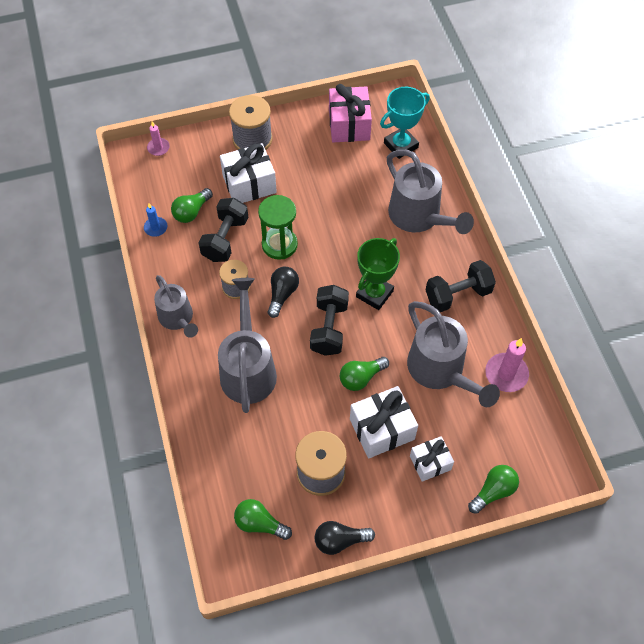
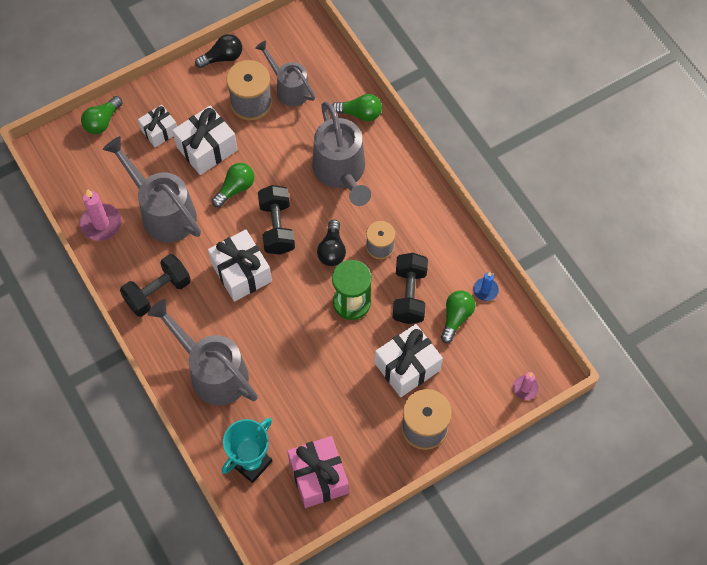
camera: 165 degrees right, 5 degrees up
grey watering can [154,275,198,338] -> grey watering can moved to [255,40,315,106]
green light bulb [234,499,292,540] -> green light bulb moved to [332,94,382,121]
green trophy [356,238,400,310] -> white gift [208,229,272,302]

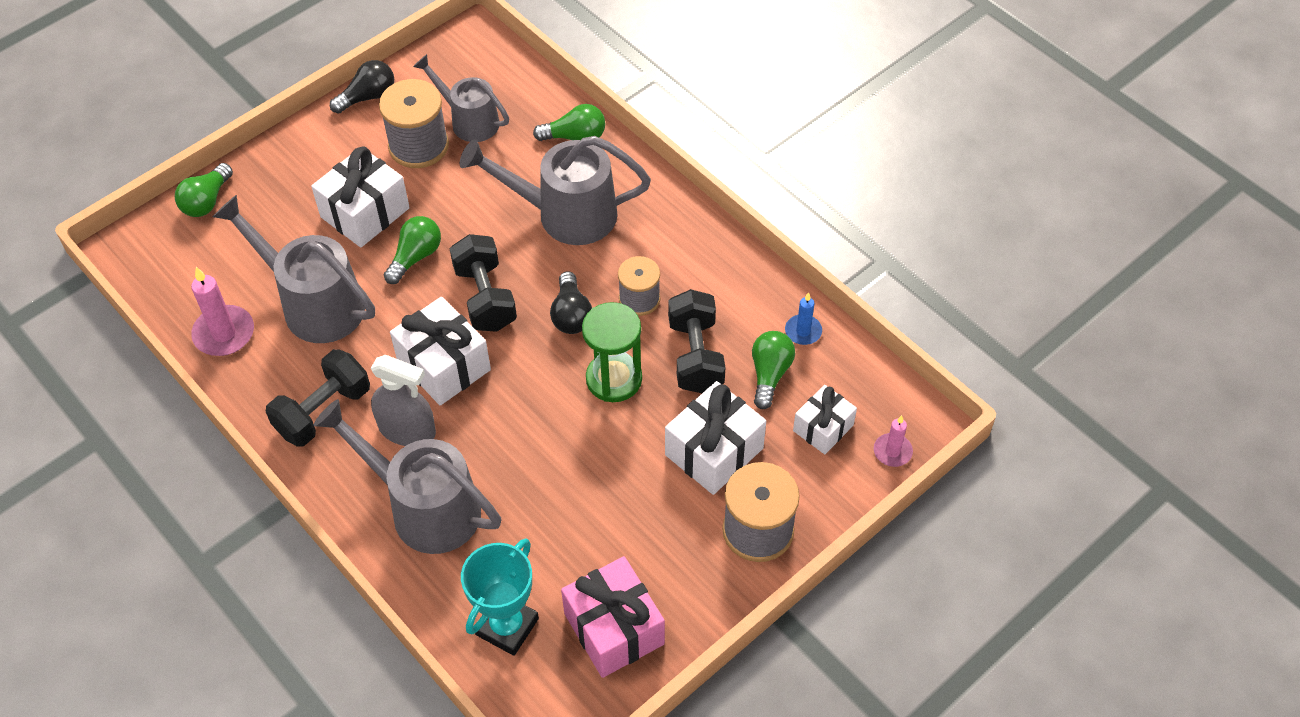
camera: 10 degrees left, 10 degrees down
white gift [138,105,177,147] -> white gift moved to [793,385,857,454]
grey watering can [312,101,371,206] -> grey watering can turned 120 degrees clockwise [460,136,651,245]
none -> grey spray bottle [371,355,436,446]

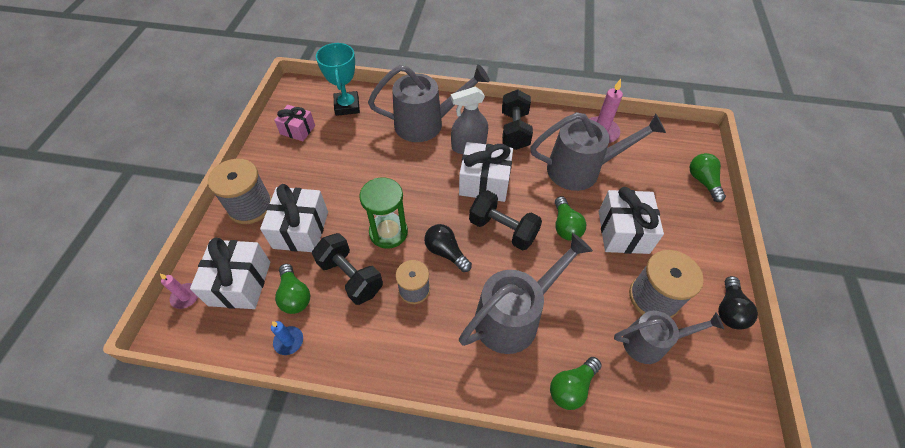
camera: 140 degrees right, 0 degrees up
pink gift [561,556,665,678] -> pink gift [274,105,315,141], size x0.62
white gift [793,385,857,454] -> white gift [190,238,270,309], size x1.60

